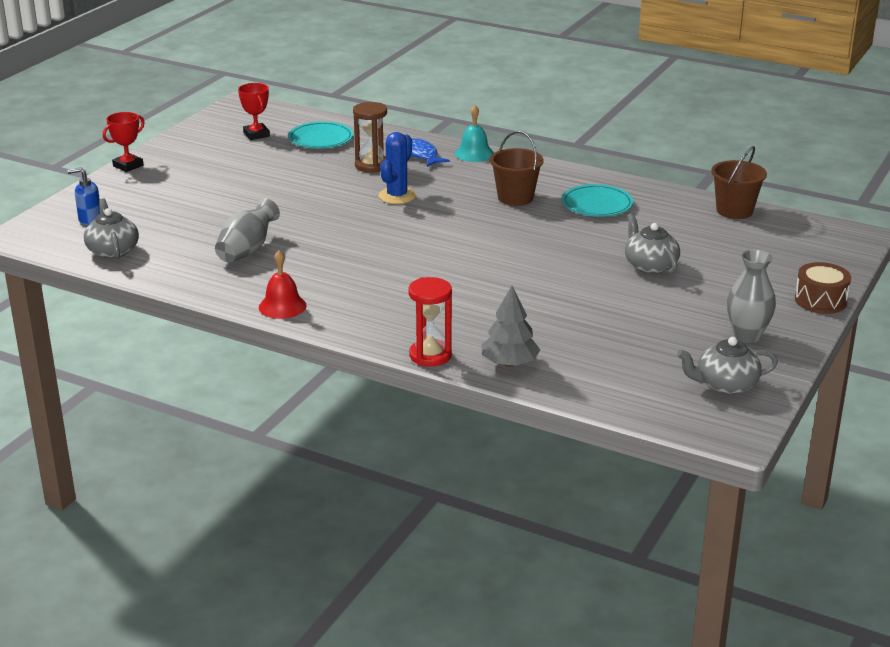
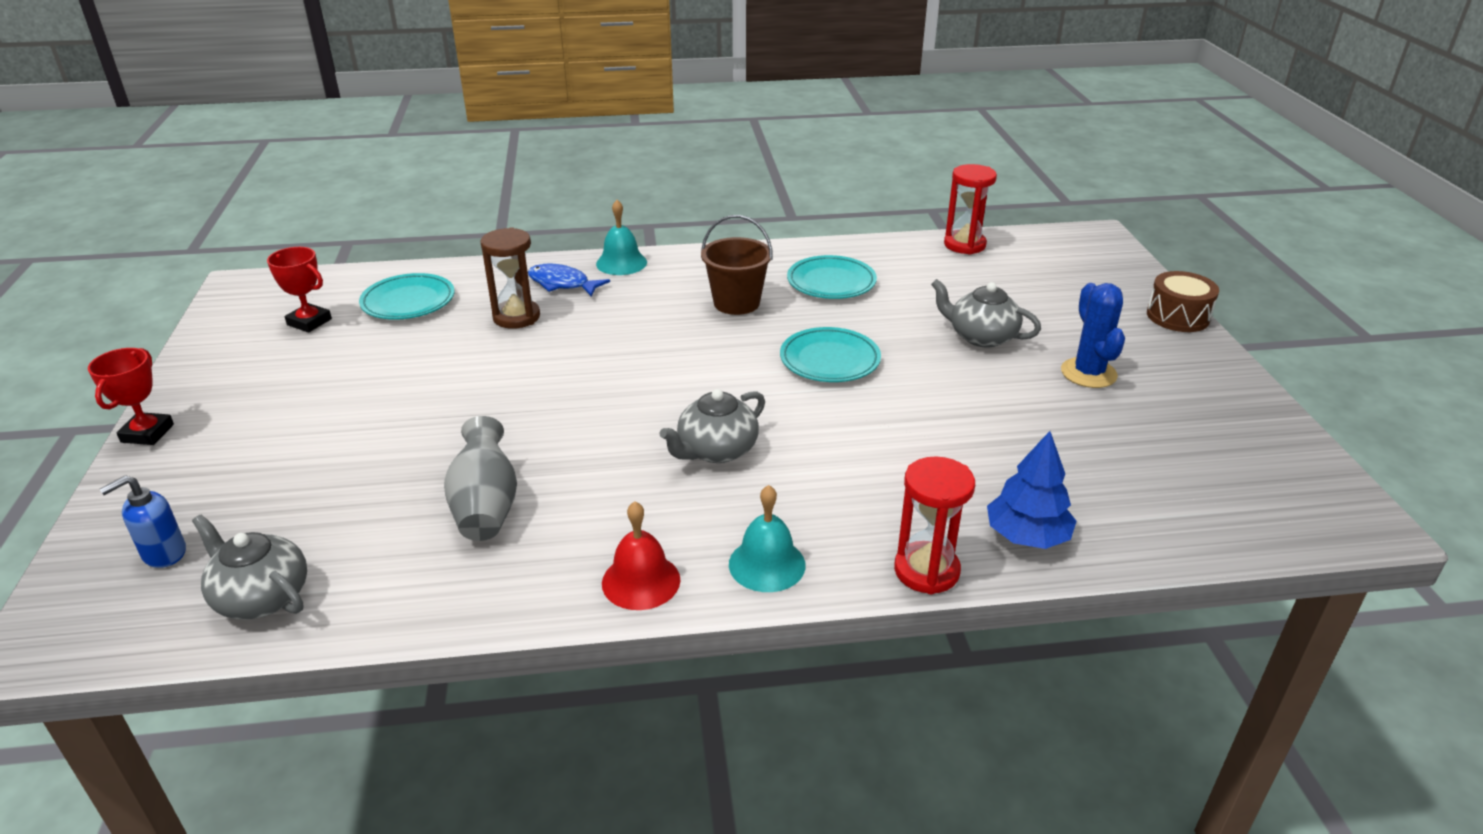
camera: 35 degrees left, 5 degrees up
blue cactus [378,132,416,204] -> blue cactus moved to [1061,283,1125,388]
grey tree [482,286,540,367] -> blue tree [987,431,1076,549]
grey teapot [677,337,778,395] -> grey teapot moved to [659,389,765,463]
brown bucket [711,146,767,219] -> red hourglass [944,164,997,255]
grey vase [727,249,776,343] -> none
none -> turquoise bell [729,485,806,592]
none -> turquoise plate [780,327,881,382]

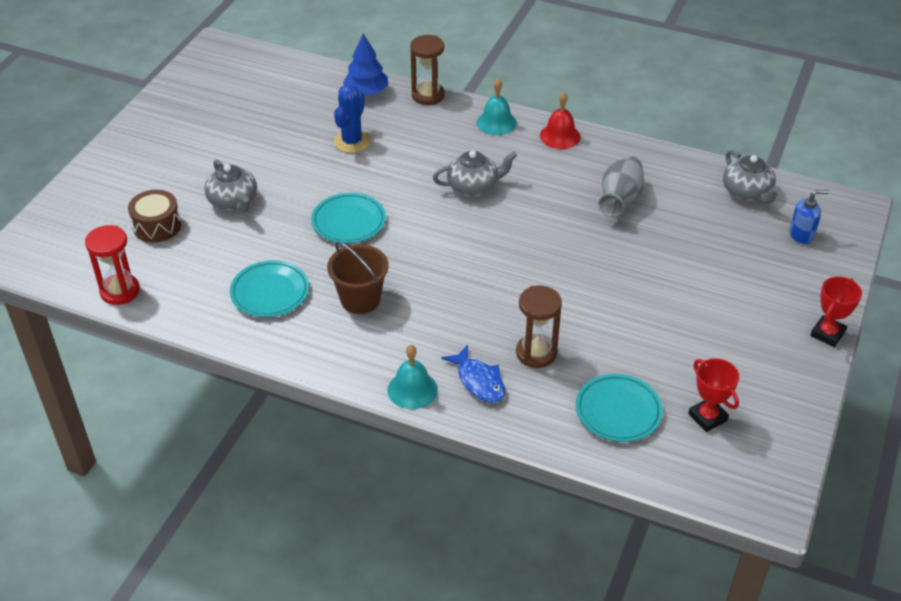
camera: 150 degrees left, 10 degrees up
red hourglass [894,456,975,594] -> brown hourglass [410,35,445,105]
blue cactus [1061,283,1125,388] -> blue cactus moved to [334,85,371,153]
brown drum [1147,271,1219,332] -> brown drum moved to [128,190,181,243]

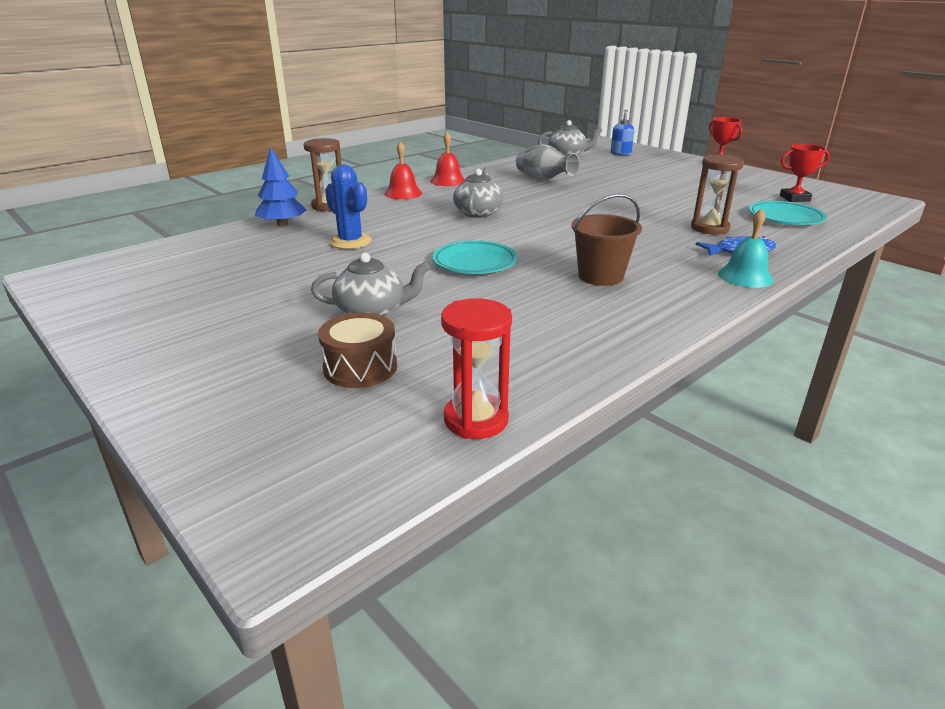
camera: 65 degrees left, 15 degrees down
turquoise plate [230,260,309,317] -> none
turquoise bell [477,79,517,135] -> red bell [384,141,422,199]

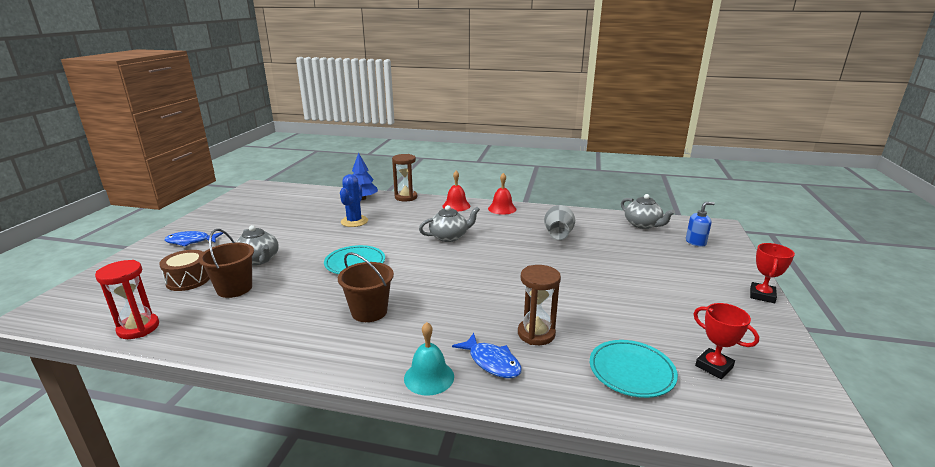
camera: 55 degrees right, 5 degrees down
none -> blue fish [165,231,223,247]
none -> brown bucket [198,229,254,298]

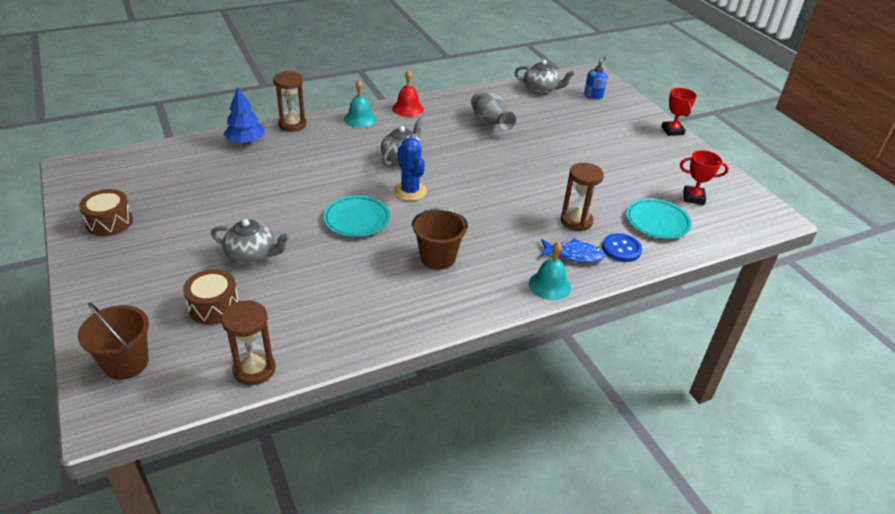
camera: 40 degrees left, 15 degrees up
red hourglass [95,260,159,339] -> brown hourglass [221,301,276,385]
blue fish [165,231,223,247] -> none
brown bucket [198,229,254,298] -> brown bucket moved to [78,303,149,380]
blue cactus [340,174,368,227] -> blue cactus moved to [393,138,427,201]
red bell [443,171,470,212] -> turquoise bell [344,80,376,128]
none -> brown drum [79,189,133,236]
none -> blue button [602,233,642,262]

